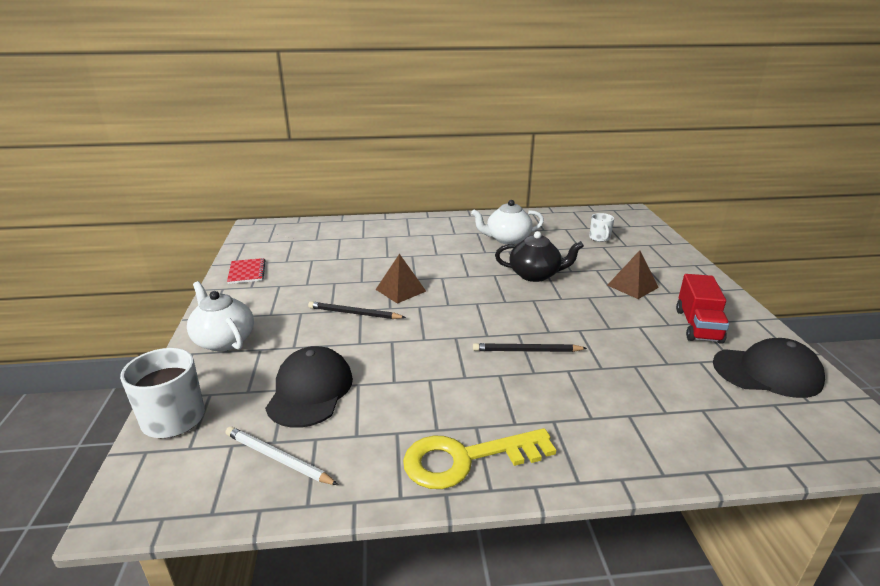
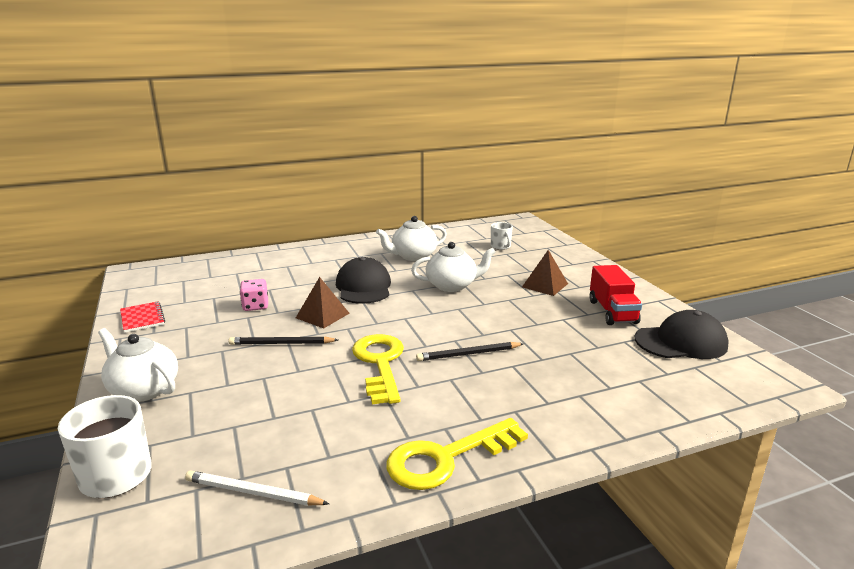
camera: 15 degrees left, 5 degrees down
black cap [265,346,353,428] -> black cap moved to [336,257,391,304]
black teapot [495,231,584,282] -> white teapot [411,242,496,292]
none -> pink dice [240,279,268,311]
none -> yellow key [352,334,404,405]

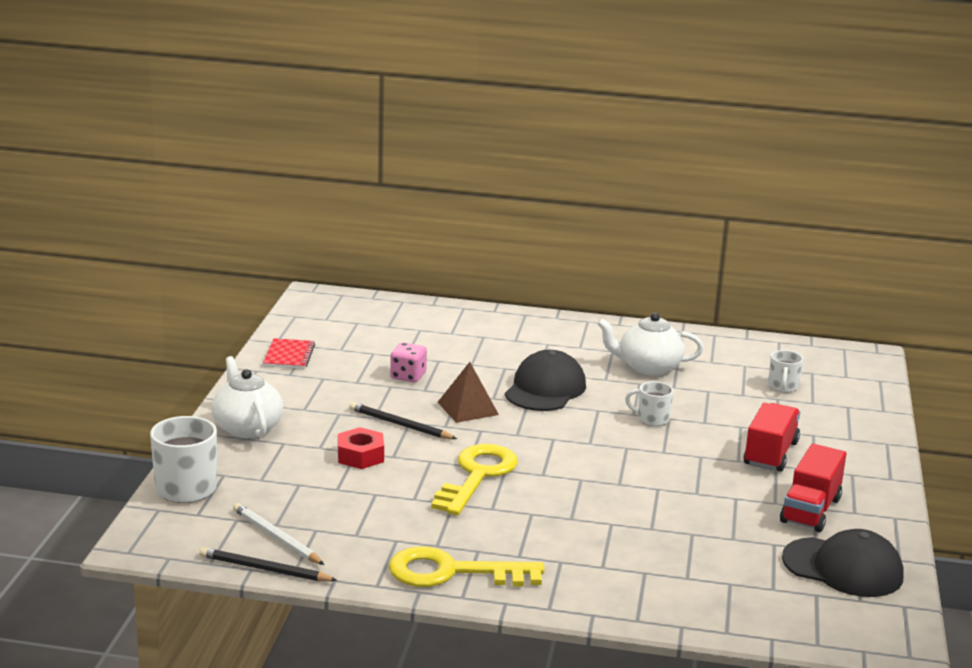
camera: 30 degrees right, 0 degrees up
white teapot [411,242,496,292] -> white mug [625,381,673,426]
black pencil [416,342,524,361] -> black pencil moved to [199,547,337,581]
brown pyramid [522,250,568,296] -> red truck [743,403,800,472]
none -> red nut [338,427,384,469]

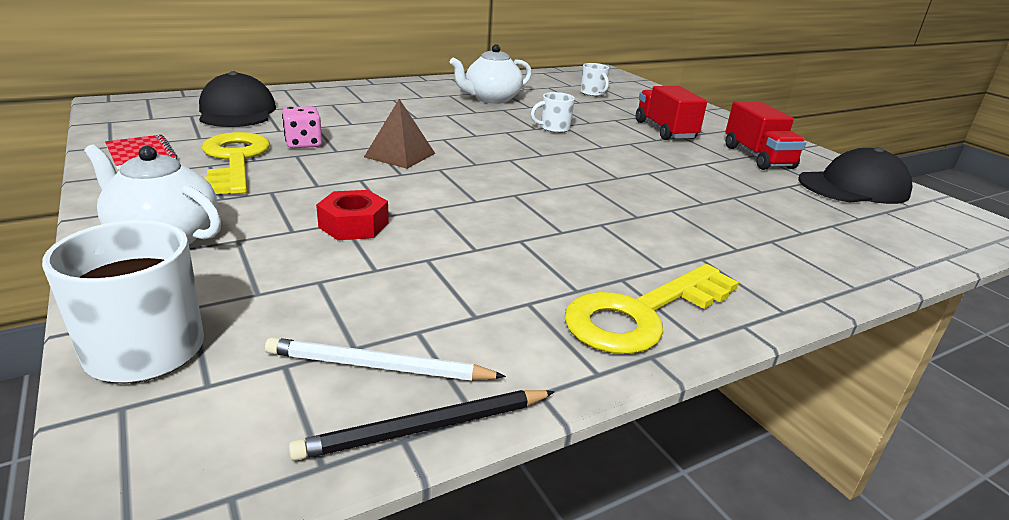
camera: 40 degrees left, 5 degrees up
black pencil [349,402,457,439] -> none
yellow key [431,444,518,515] -> yellow key moved to [202,132,270,194]
black cap [505,350,586,411] -> black cap moved to [199,71,276,127]

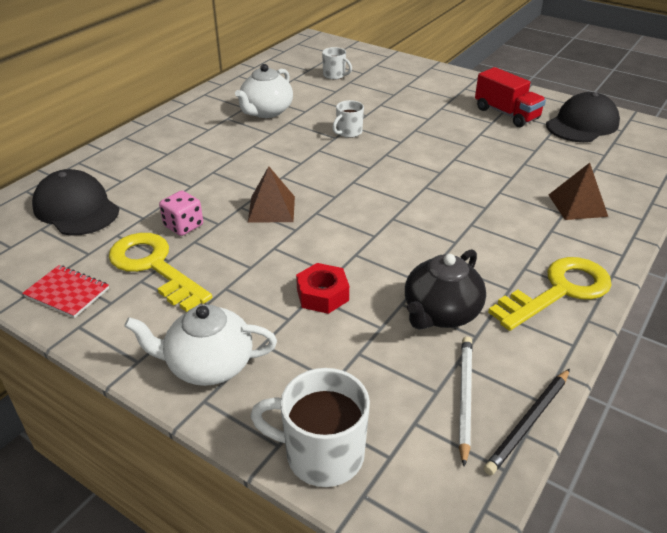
camera: 25 degrees left, 10 degrees up
white pencil [265,337,506,381] -> white pencil turned 120 degrees clockwise [459,337,472,466]
yellow key [564,264,739,354] -> yellow key turned 150 degrees counterclockwise [488,257,612,331]
red truck [636,86,707,140] -> none
none -> black teapot [405,249,486,330]
none -> brown pyramid [549,163,608,220]

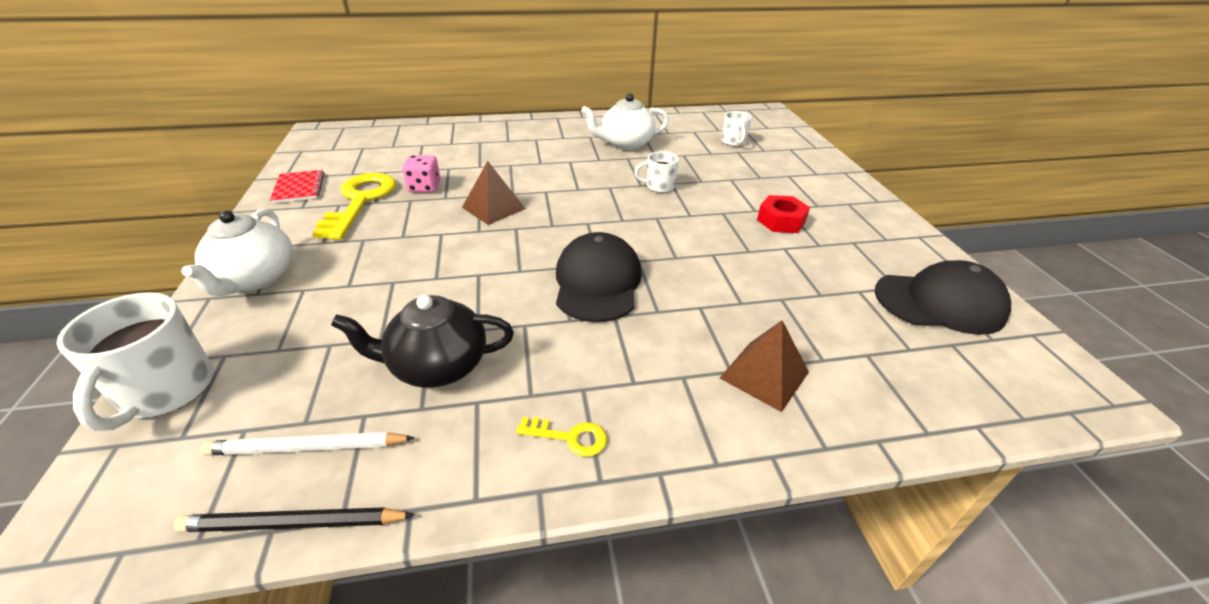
camera: 45 degrees right, 0 degrees up
black cap [32,169,119,236] -> black cap moved to [556,232,642,322]
white teapot [124,305,277,386] -> white teapot turned 135 degrees counterclockwise [181,209,293,296]
white mug [250,368,370,487] -> white mug turned 150 degrees counterclockwise [57,292,214,431]
red nut [296,263,349,314] -> red nut moved to [757,195,810,233]
white pencil [459,337,472,466] -> white pencil turned 150 degrees counterclockwise [200,432,414,455]
red truck [475,67,546,127] -> none
yellow key [488,257,612,331] -> yellow key [516,417,607,457], size x0.44

